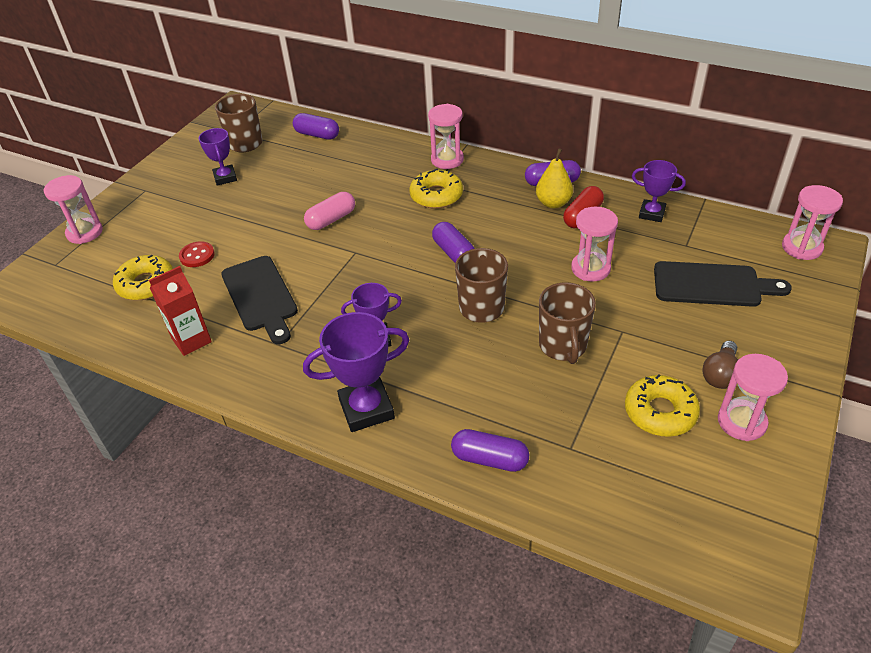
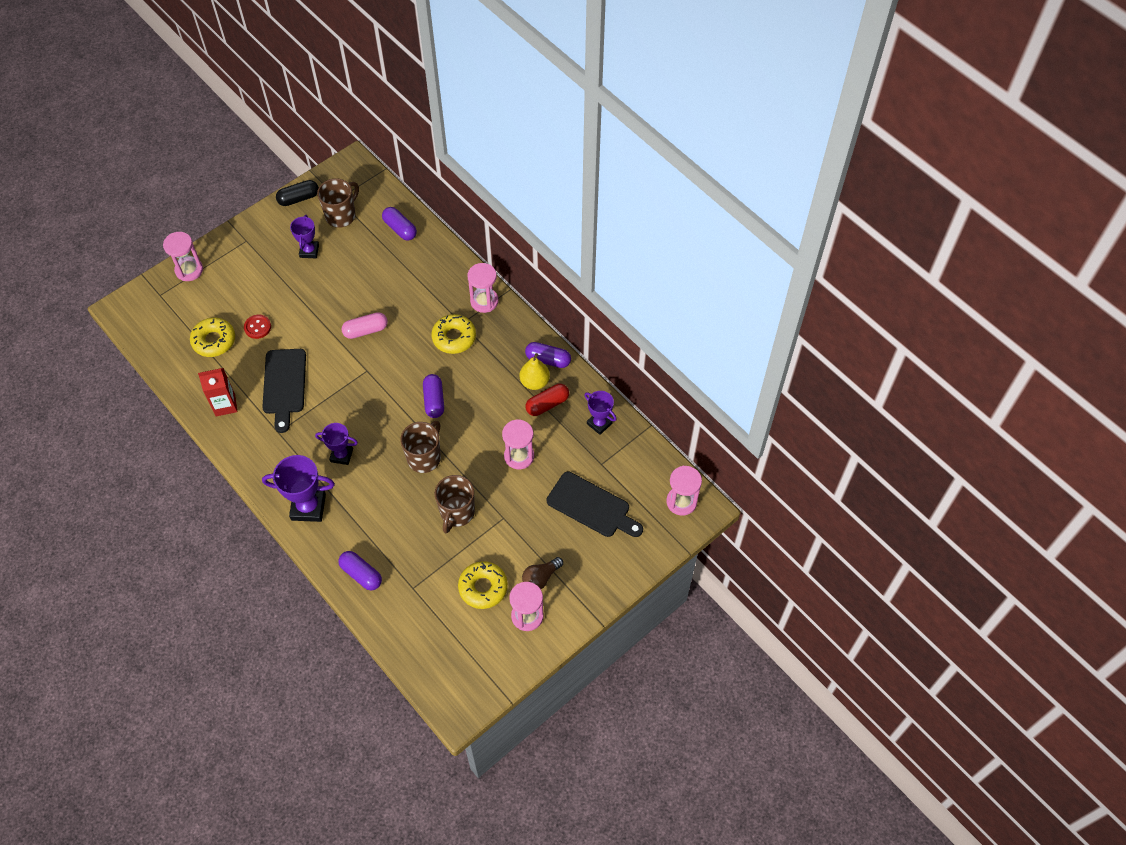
camera: 20 degrees right, 15 degrees up
none -> black capsule [276,180,319,206]

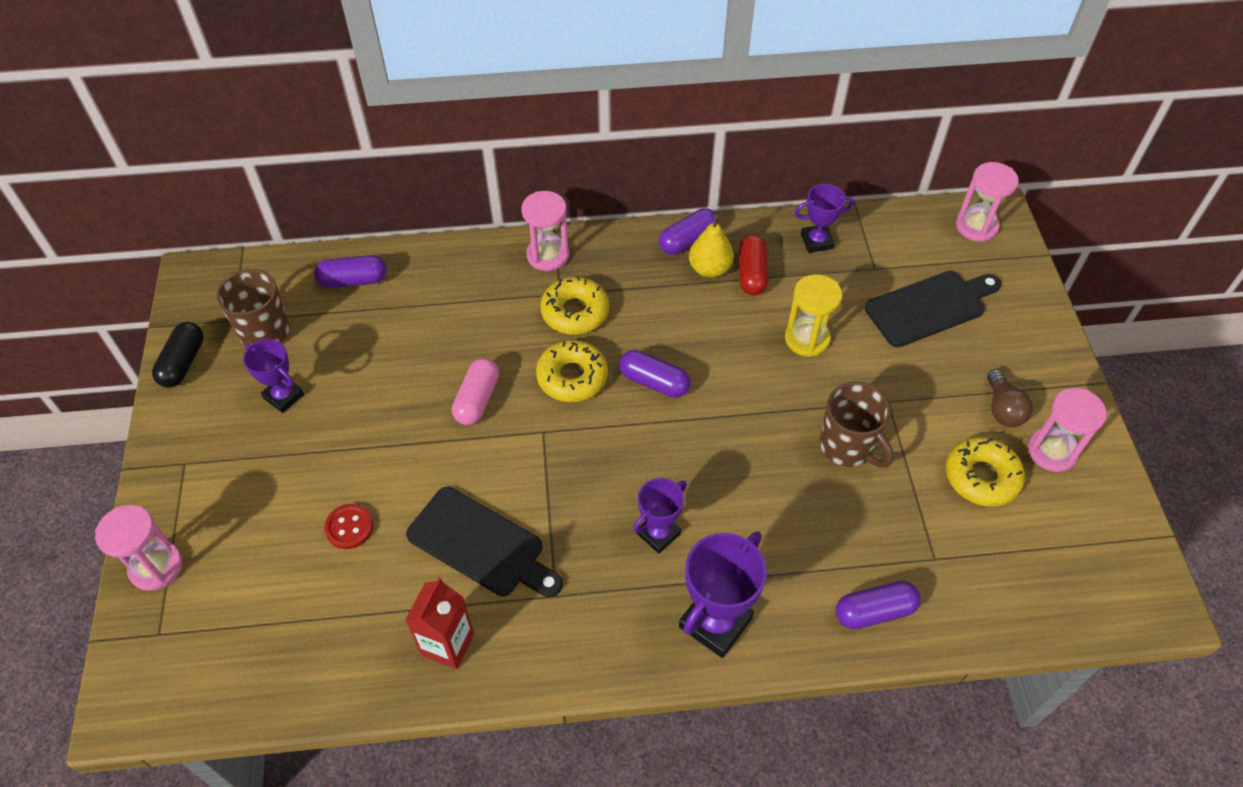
camera: 55 degrees left, 5 degrees down
yellow donut [190,318,235,357] -> yellow donut moved to [536,340,608,402]
brown mug [400,421,441,473] -> none
pink hourglass [502,419,534,469] -> yellow hourglass [785,274,842,357]

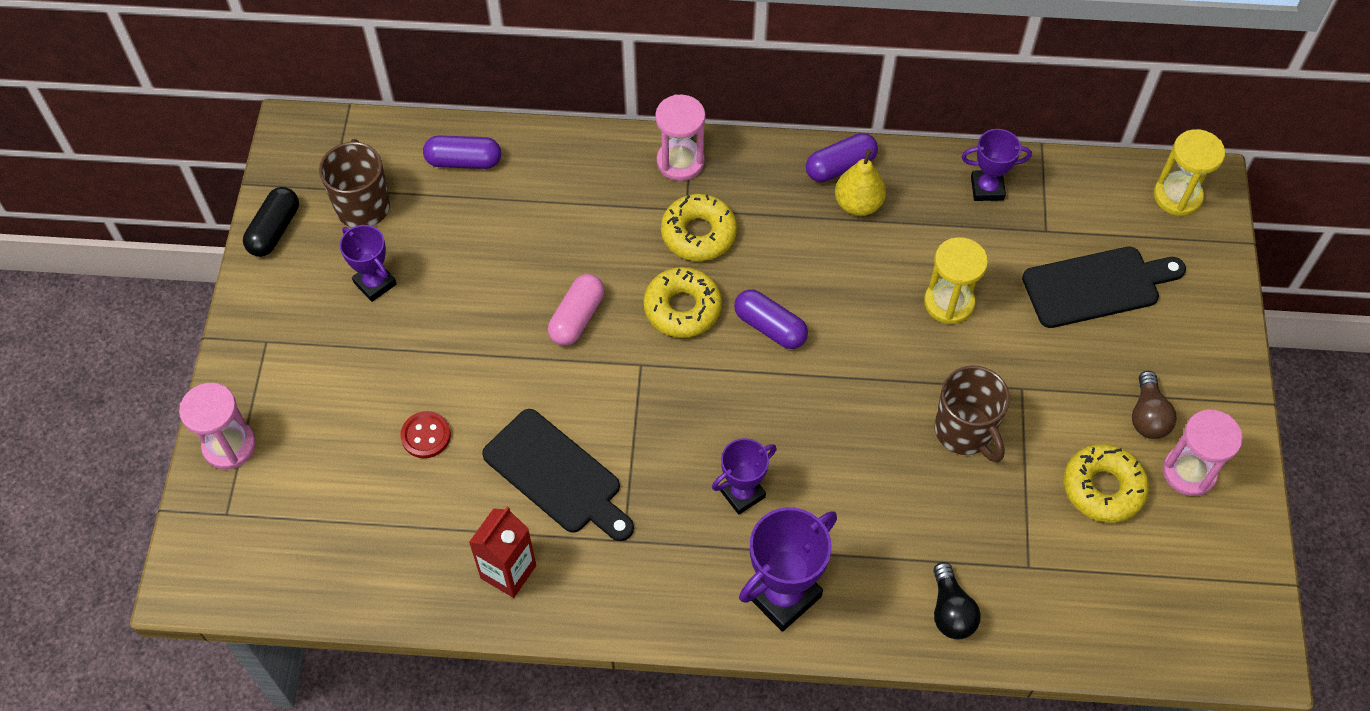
camera: 10 degrees right, 5 degrees up
red capsule [739,235,768,295] -> none
purple capsule [836,581,921,629] -> black light bulb [933,562,981,639]
pink hourglass [956,162,1019,242] -> yellow hourglass [1154,129,1225,216]

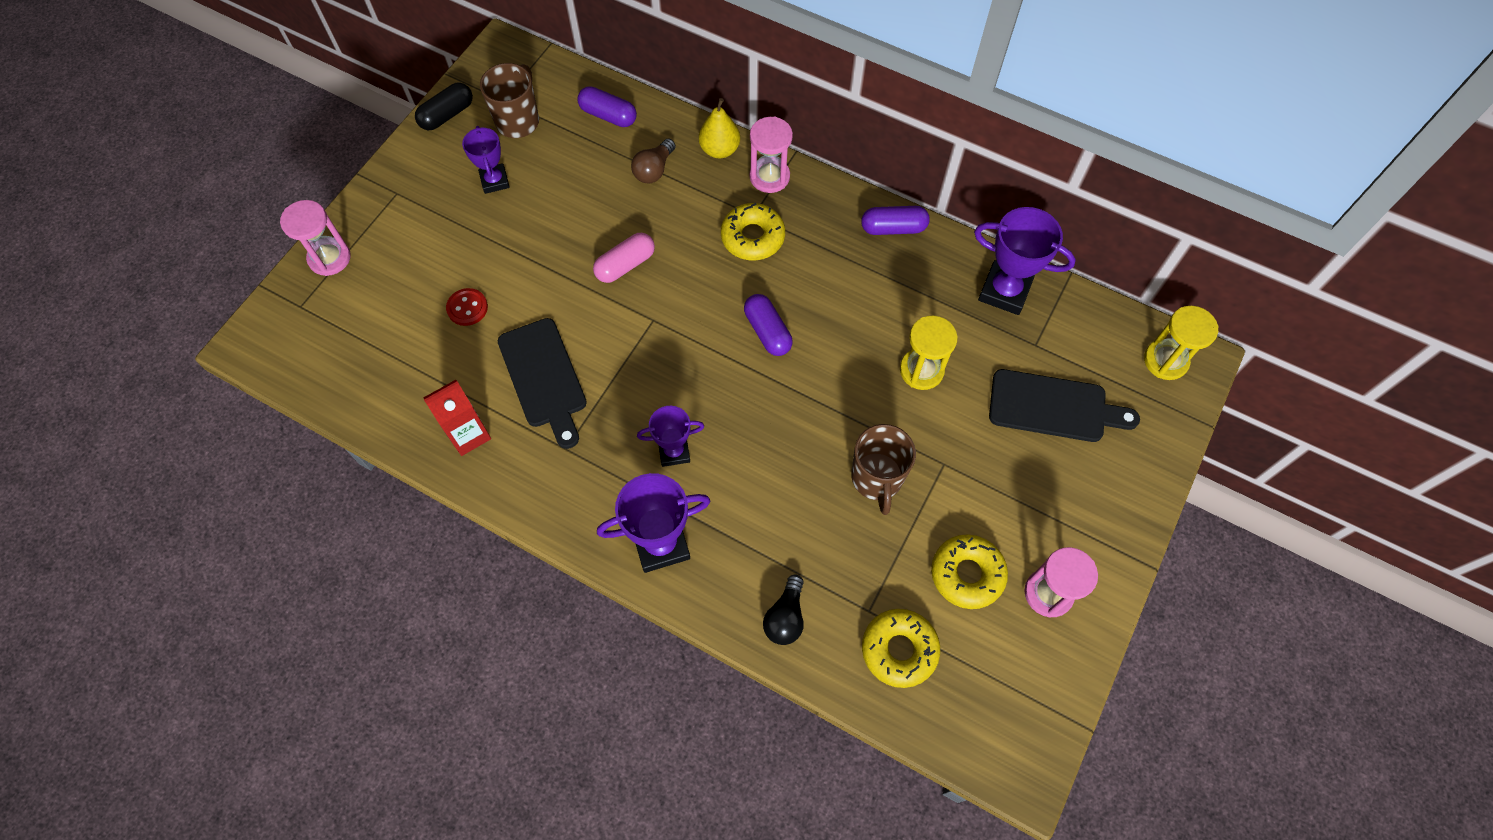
camera: 25 degrees right, 5 degrees up
yellow donut [644,267,722,338] -> yellow donut moved to [862,609,940,688]
yellow pear [835,149,886,216] -> yellow pear moved to [699,98,740,158]
purple trophy [961,129,1032,201] -> purple trophy [974,207,1076,315], size x1.60
brown light bulb [1132,371,1177,439] -> brown light bulb moved to [631,139,676,183]

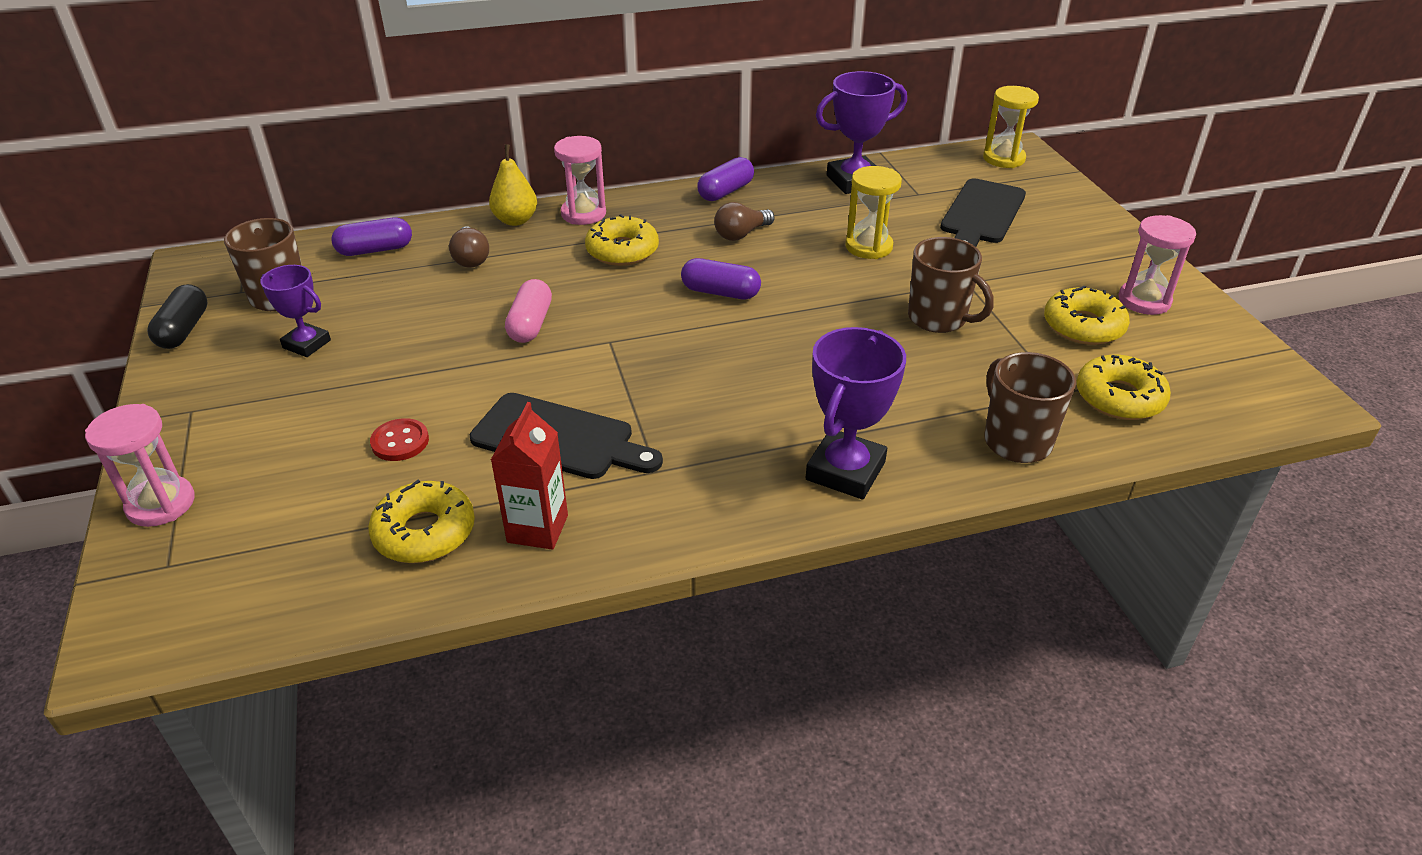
camera: 45 degrees left, 25 degrees down
purple trophy [637,406,704,467] -> none
black light bulb [763,575,804,645] -> brown mug [985,352,1076,463]
black cutting board [989,369,1140,442] -> black cutting board turned 150 degrees clockwise [940,178,1026,247]
none -> yellow donut [368,480,475,563]
none -> brown light bulb [714,202,775,241]

